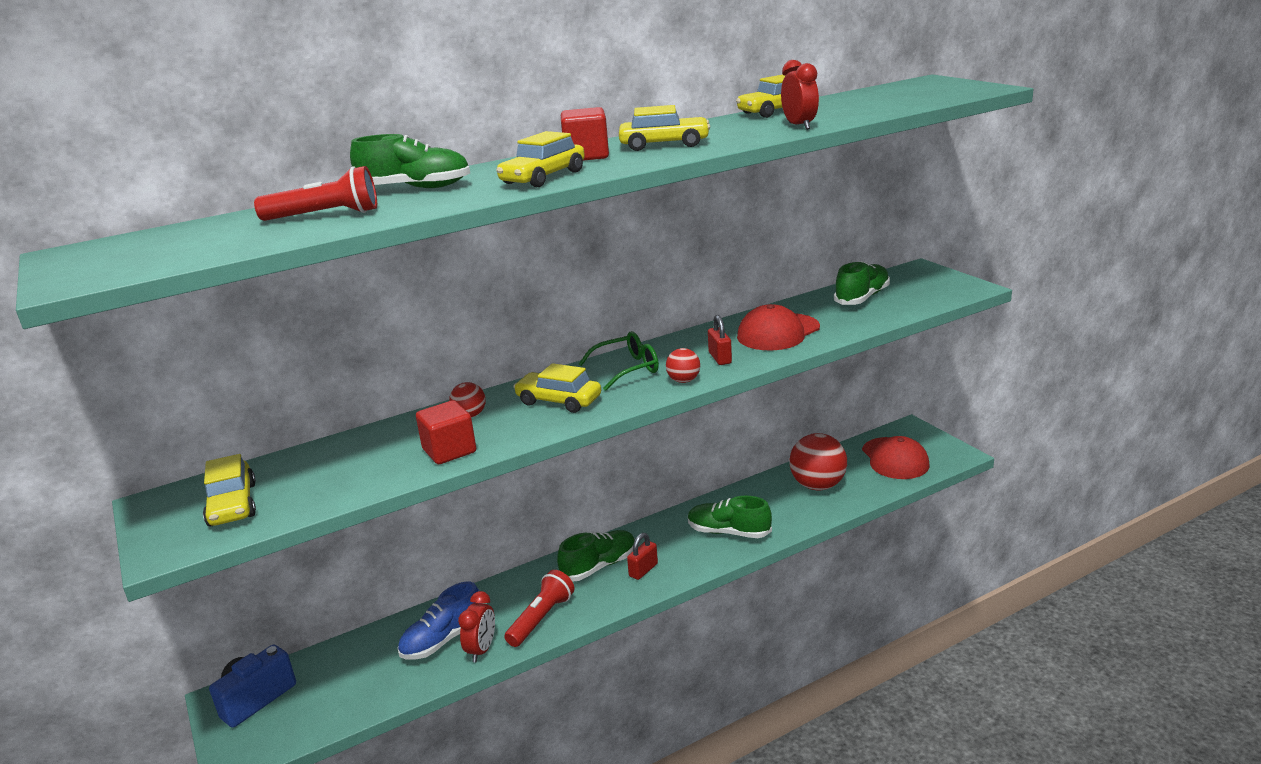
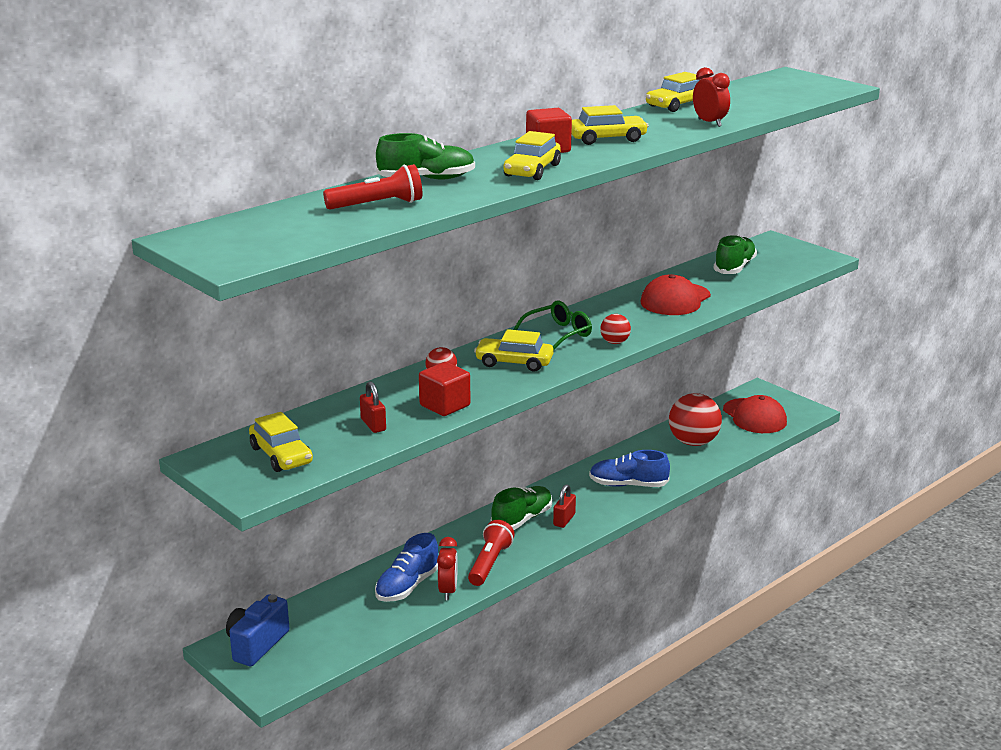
camera: 15 degrees left, 0 degrees up
green shoe [688,496,772,538] -> blue shoe [589,450,670,487]
red padlock [708,315,732,365] -> red padlock moved to [360,381,386,433]

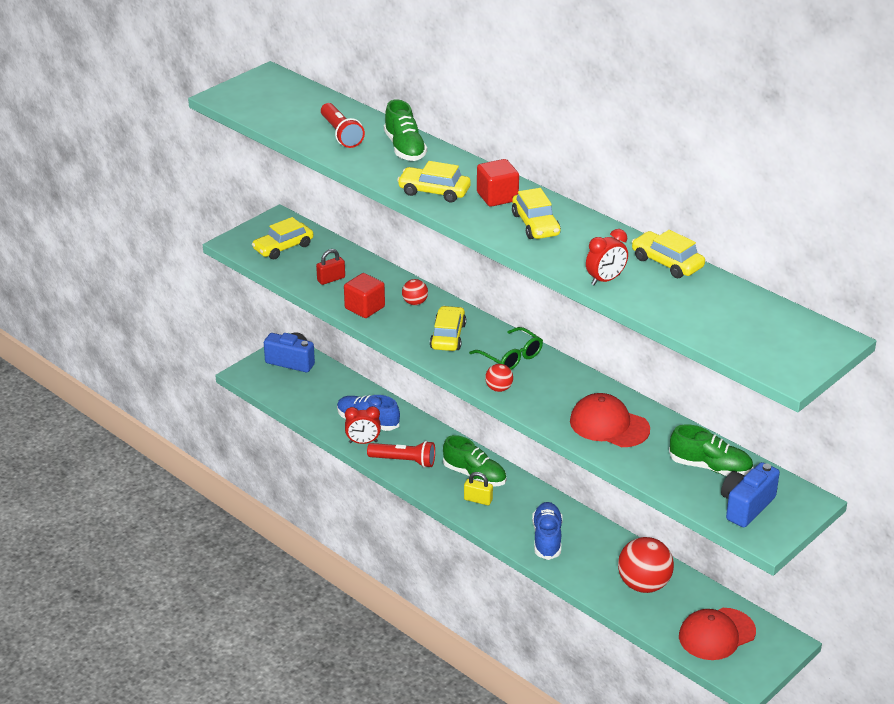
camera: 85 degrees right, 10 degrees up
red padlock [553,484,576,528] -> yellow padlock [464,472,493,505]
none -> blue camera [721,462,780,527]

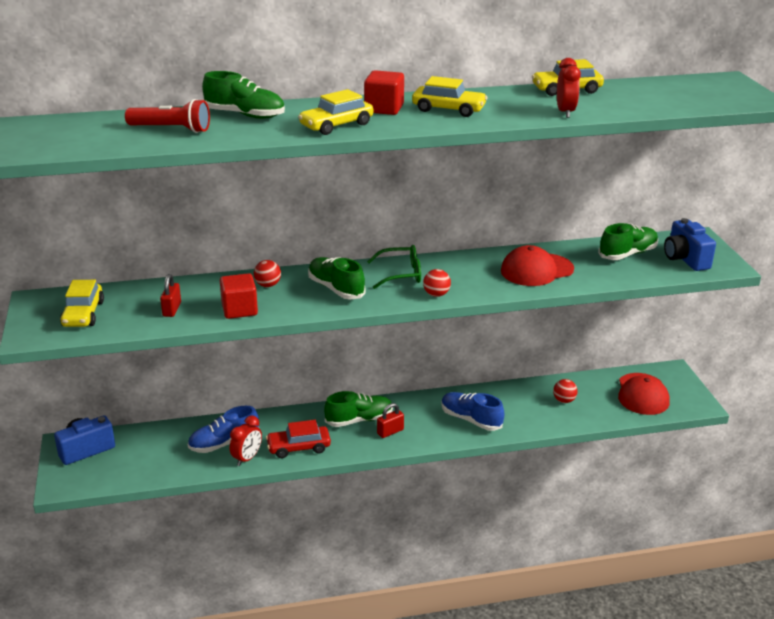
camera: 55 degrees left, 5 degrees down
red flashlight [367,441,435,468] -> red car [266,420,331,458]
yellow car [430,306,466,351] -> green shoe [308,257,366,299]
yellow padlock [464,472,493,505] -> red padlock [377,403,404,438]
red ball [618,537,674,593] -> red ball [553,379,578,403], size x0.50

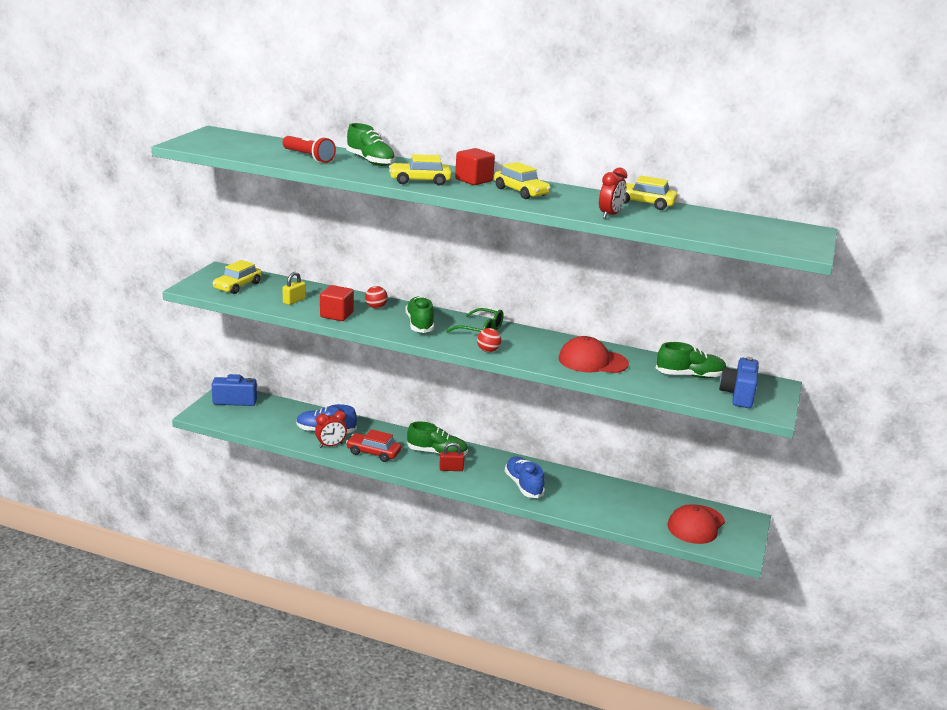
camera: 30 degrees right, 5 degrees down
red padlock [160,274,181,317] -> yellow padlock [283,272,306,305]
red ball [553,379,578,403] -> none

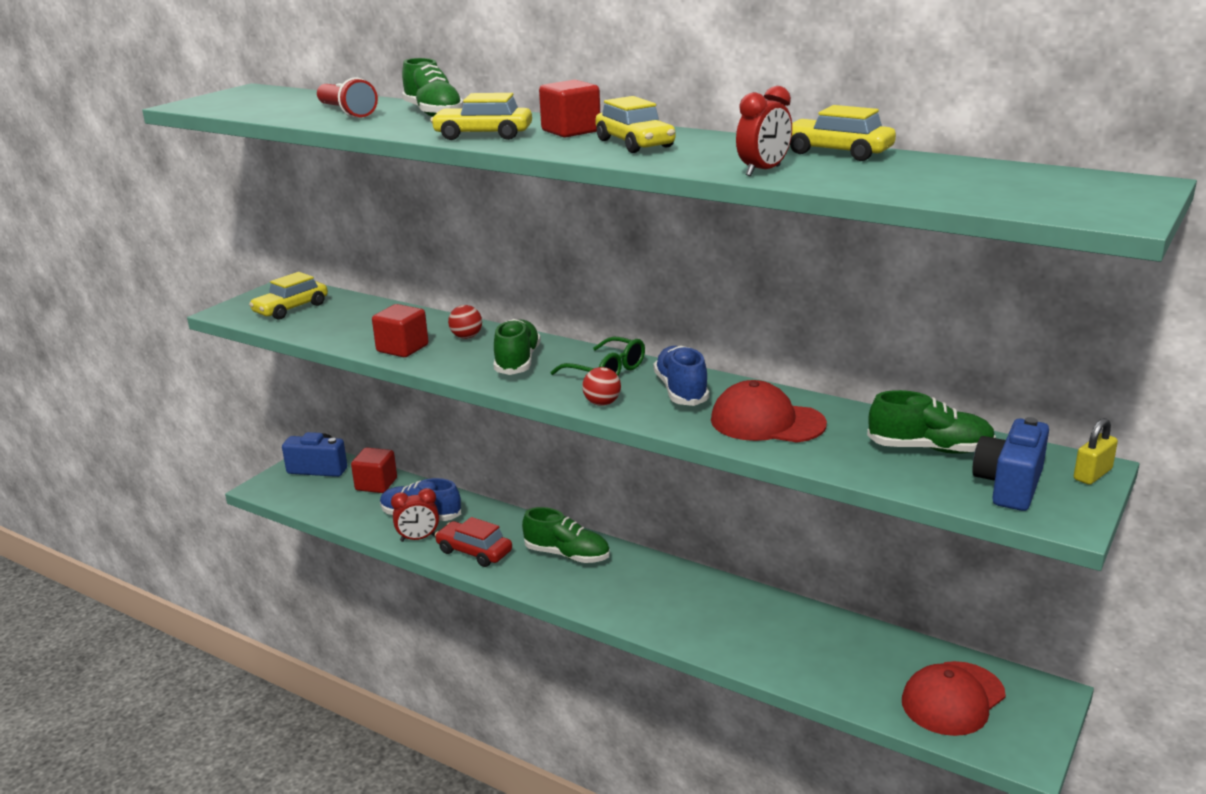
camera: 15 degrees right, 0 degrees up
yellow padlock [283,272,306,305] -> yellow padlock moved to [1074,418,1118,485]
red padlock [439,442,464,471] -> none
blue shoe [505,457,545,498] -> blue shoe moved to [654,345,709,406]
none -> red cube [351,448,397,493]

